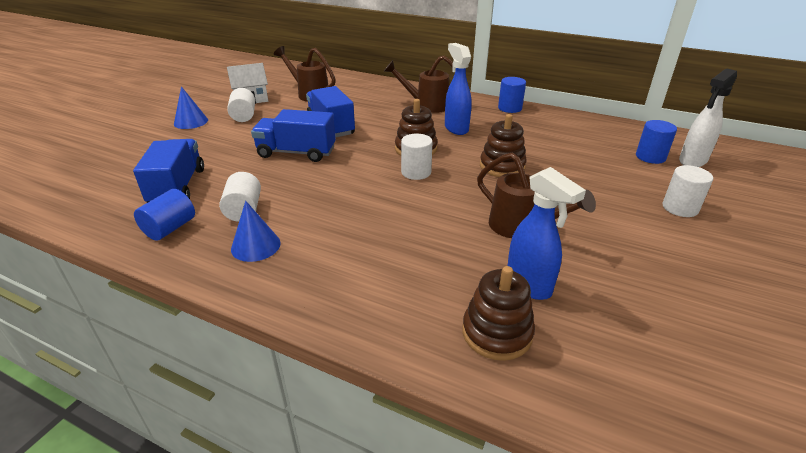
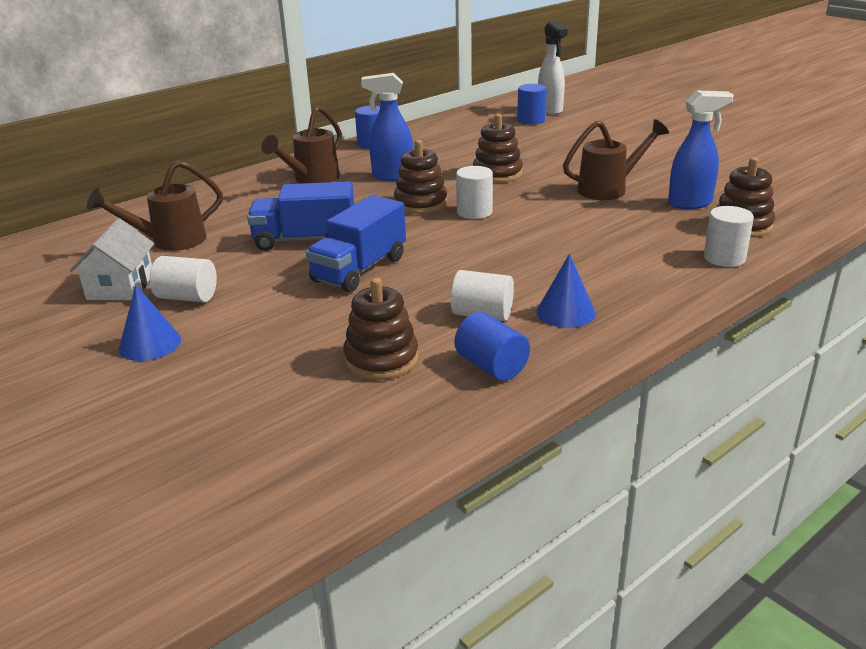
camera: 65 degrees left, 5 degrees down
blue truck [133,139,204,203] -> brown stacking toy [343,278,419,380]
white cylinder [663,165,713,217] -> white cylinder moved to [704,206,754,267]

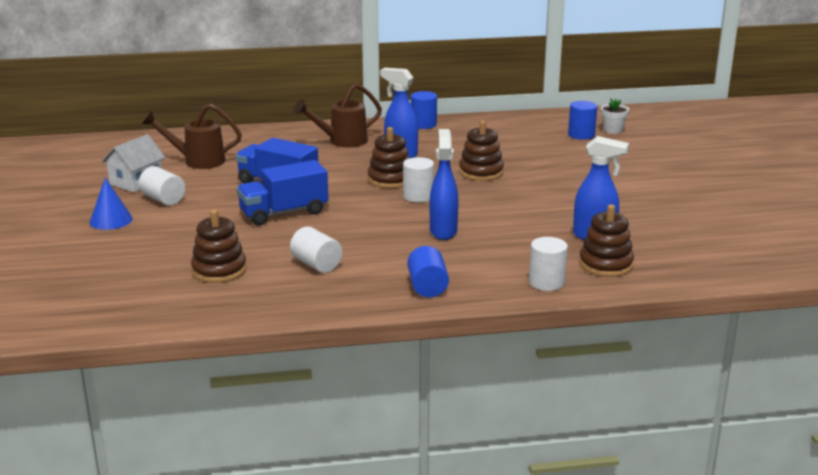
camera: 30 degrees right, 5 degrees down
blue cylinder [454,312,530,381] -> blue cylinder moved to [407,246,449,297]
blue cone [537,254,596,328] -> none
white spray bottle [538,21,568,115] -> white flower pot [601,98,629,134]
brown watering can [563,119,669,200] -> none
none -> blue spray bottle [430,129,459,240]

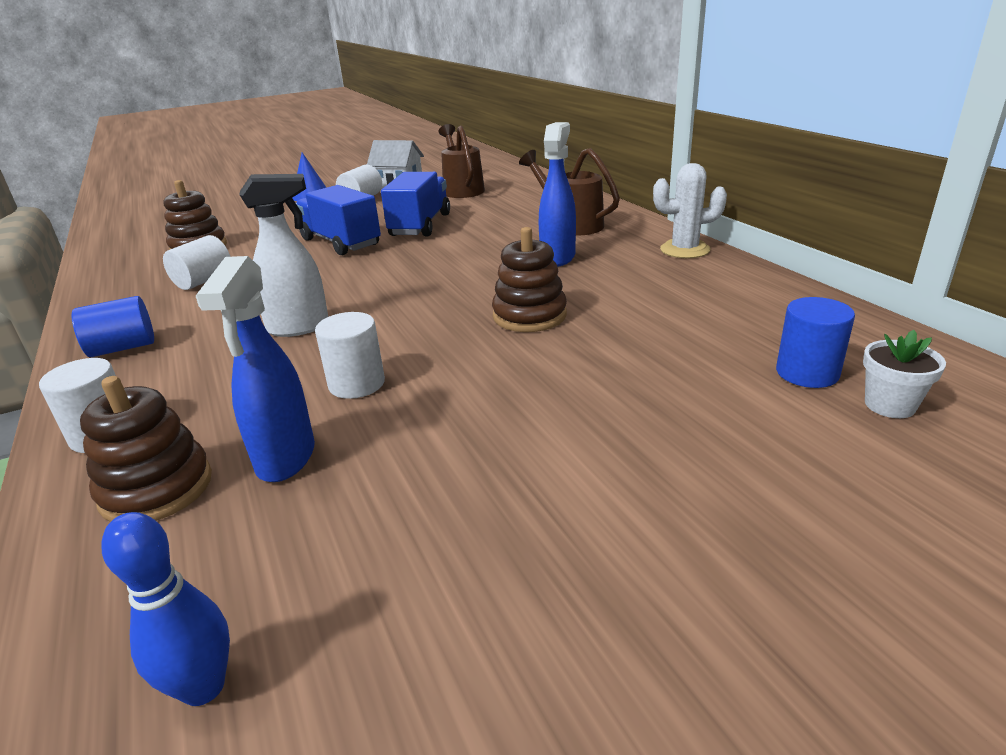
camera: 75 degrees right, 5 degrees up
brown stacking toy [368,127,409,188] -> none
white cylinder [403,157,434,202] -> white cylinder moved to [315,312,385,399]
blue cylinder [411,91,437,129] -> white cactus [653,163,727,258]
blue spray bottle [430,129,459,240] -> white spray bottle [239,174,328,337]
none -> blue bowling pin [101,512,230,706]

